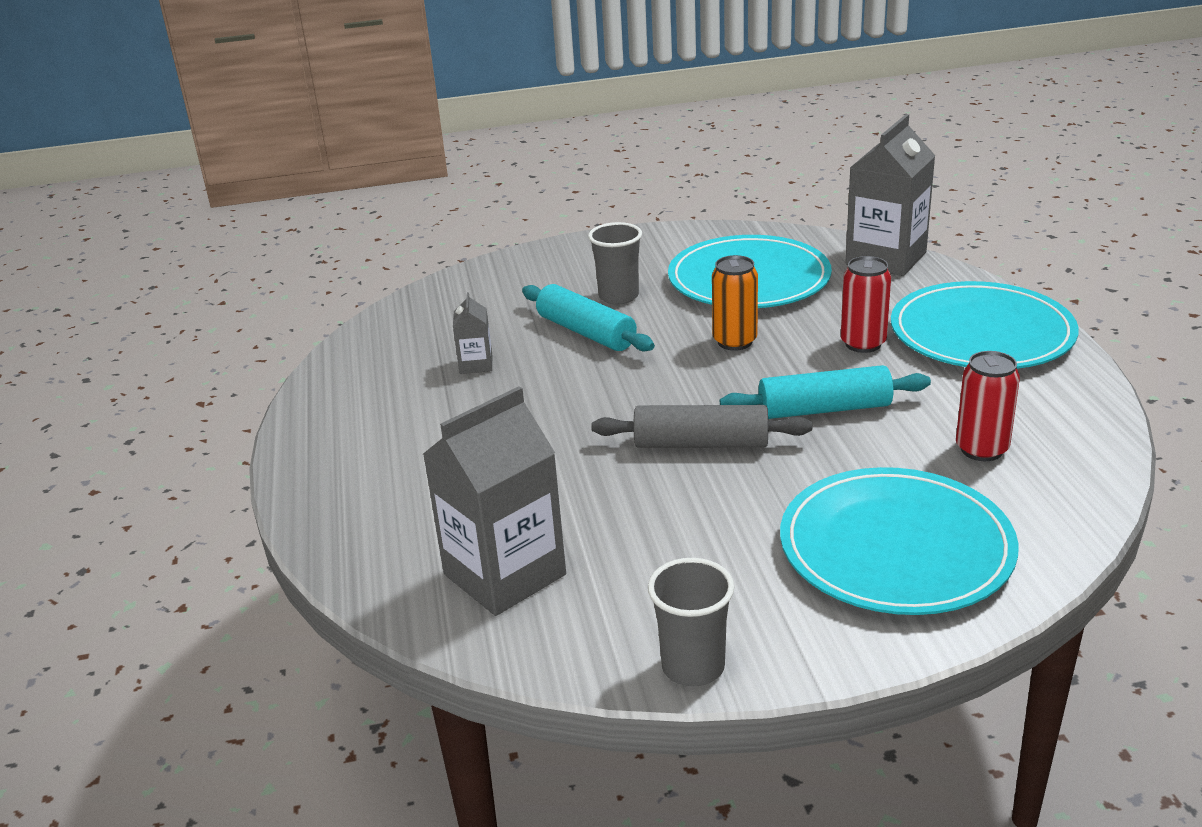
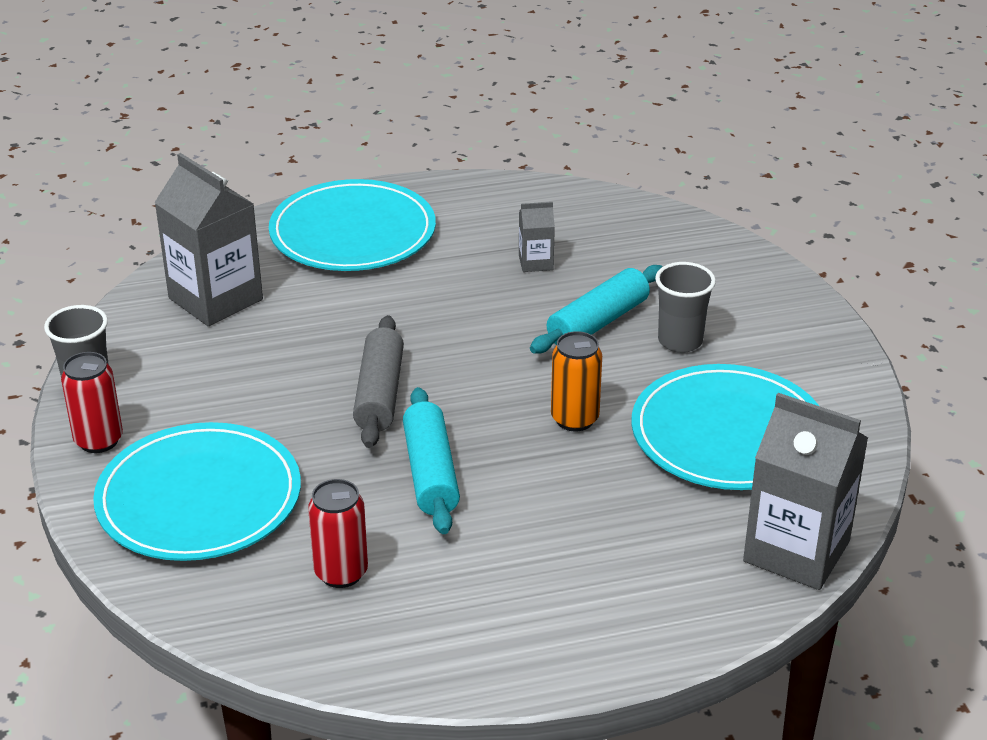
camera: 85 degrees right, 5 degrees up
red can [841,256,891,353] -> red can moved to [61,352,123,453]
turquoise plate [891,281,1078,369] -> turquoise plate moved to [269,179,436,271]

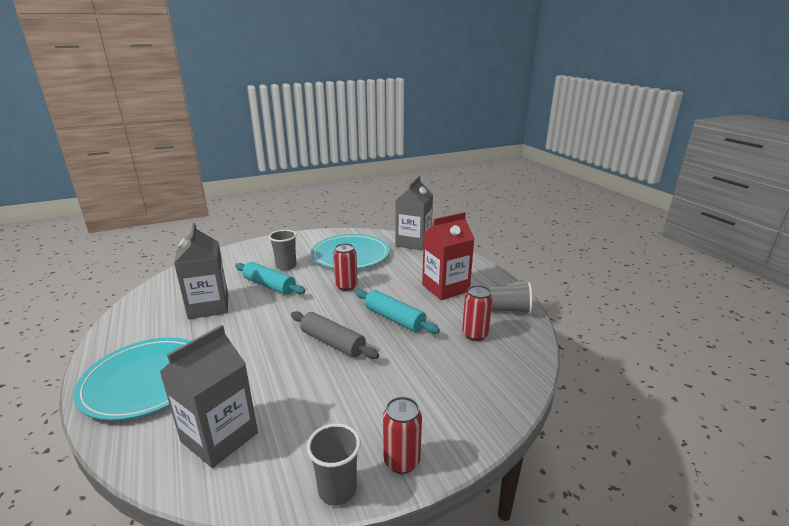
camera: 100 degrees left, 10 degrees down
turquoise plate [93,422,301,561] -> none
grey rolling pin [353,315,404,448] -> grey rolling pin turned 45 degrees clockwise [291,311,379,359]
turquoise rolling pin [403,387,460,534] -> turquoise rolling pin turned 60 degrees clockwise [355,289,440,334]
grey carton [519,202,555,272] -> grey carton [174,223,228,319], size x2.12
orange can [551,331,602,432] -> red can [333,243,358,291]
none -> red carton [422,212,474,300]
none -> grey cup [489,282,532,314]

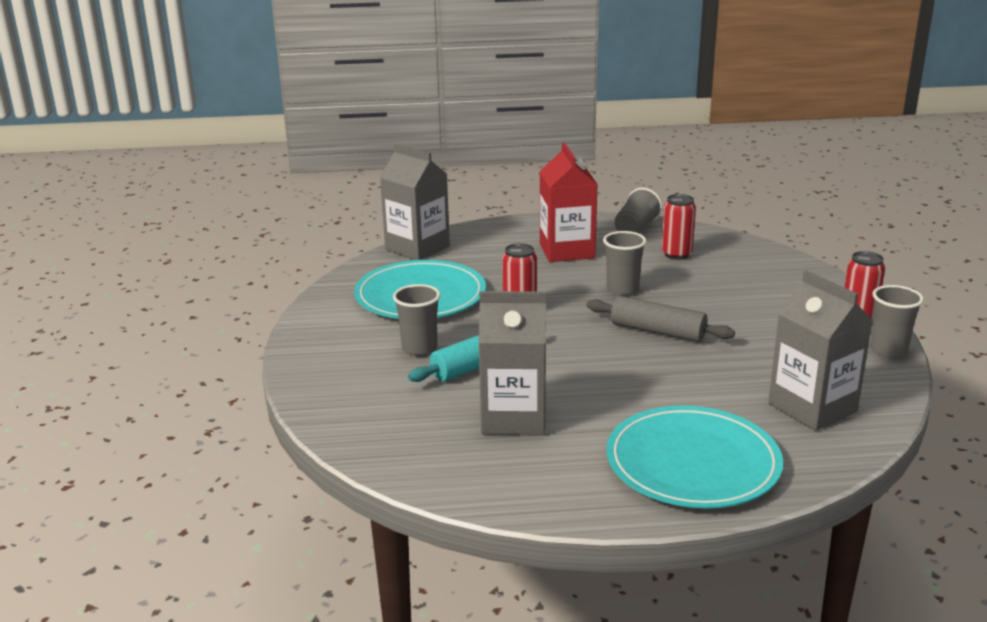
camera: 70 degrees left, 0 degrees up
grey rolling pin [291,311,379,359] -> grey rolling pin turned 60 degrees clockwise [587,296,735,342]
turquoise rolling pin [355,289,440,334] -> grey cup [603,231,646,296]

